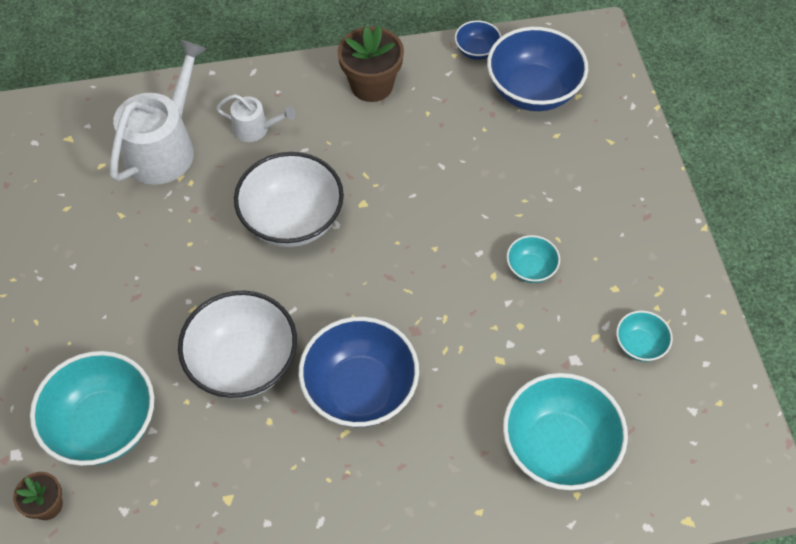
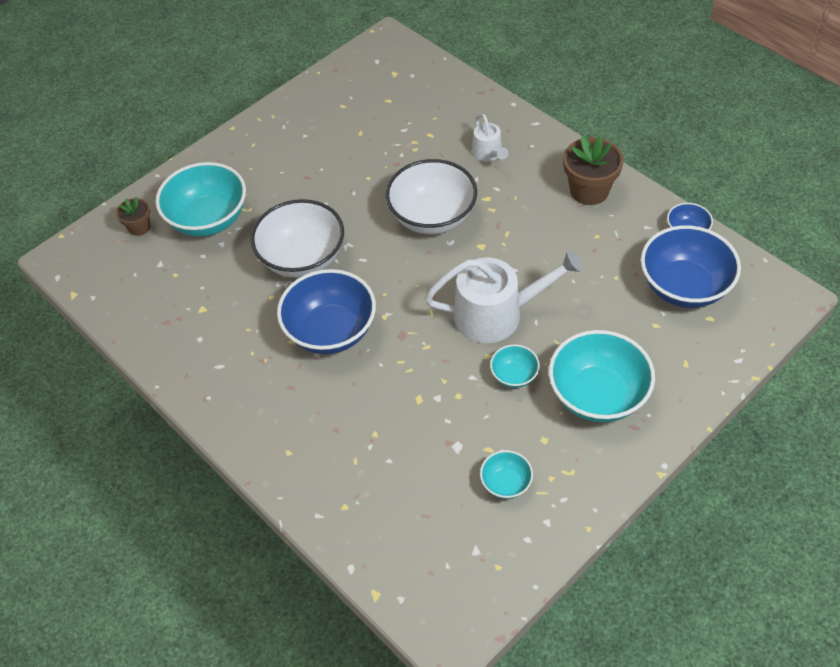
camera: 60 degrees right, 5 degrees down
white watering can [110,40,206,185] -> white watering can moved to [425,250,583,343]
turquoise bowl [503,373,628,490] -> turquoise bowl moved to [549,330,655,422]

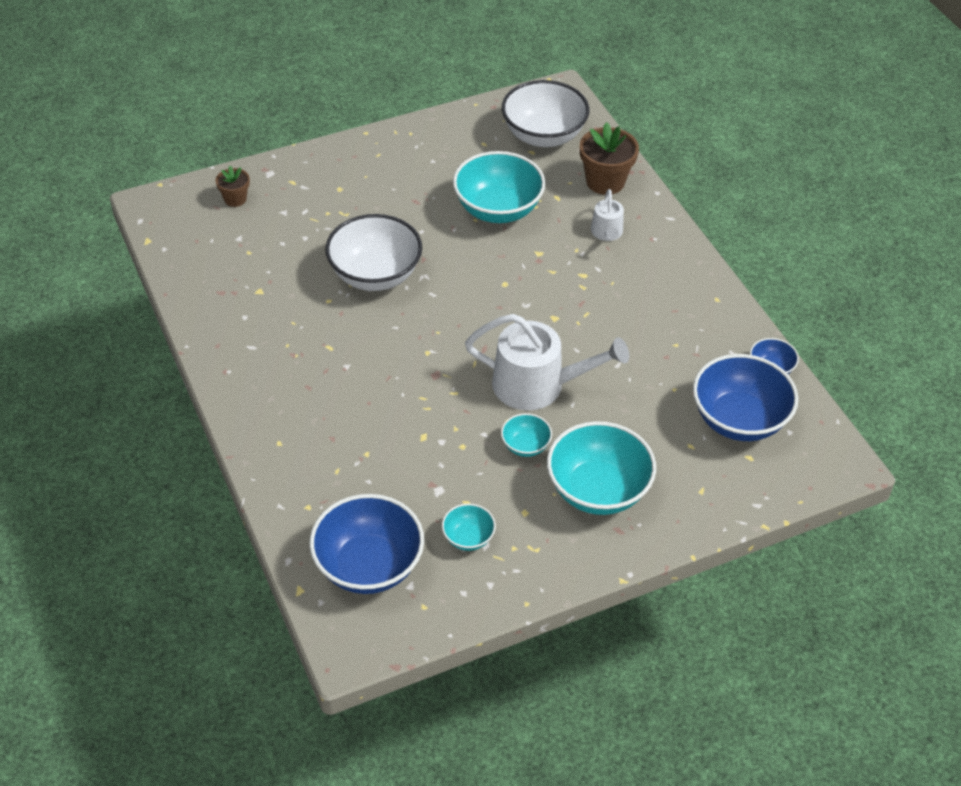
camera: 15 degrees right, 5 degrees down
turquoise bowl [156,162,246,237] -> turquoise bowl moved to [453,151,546,223]
blue bowl [277,269,376,354] -> blue bowl moved to [310,494,424,594]
white bowl [386,159,477,234] -> white bowl moved to [502,80,590,147]
brown flower pot [563,135,624,205] -> brown flower pot moved to [580,122,639,195]

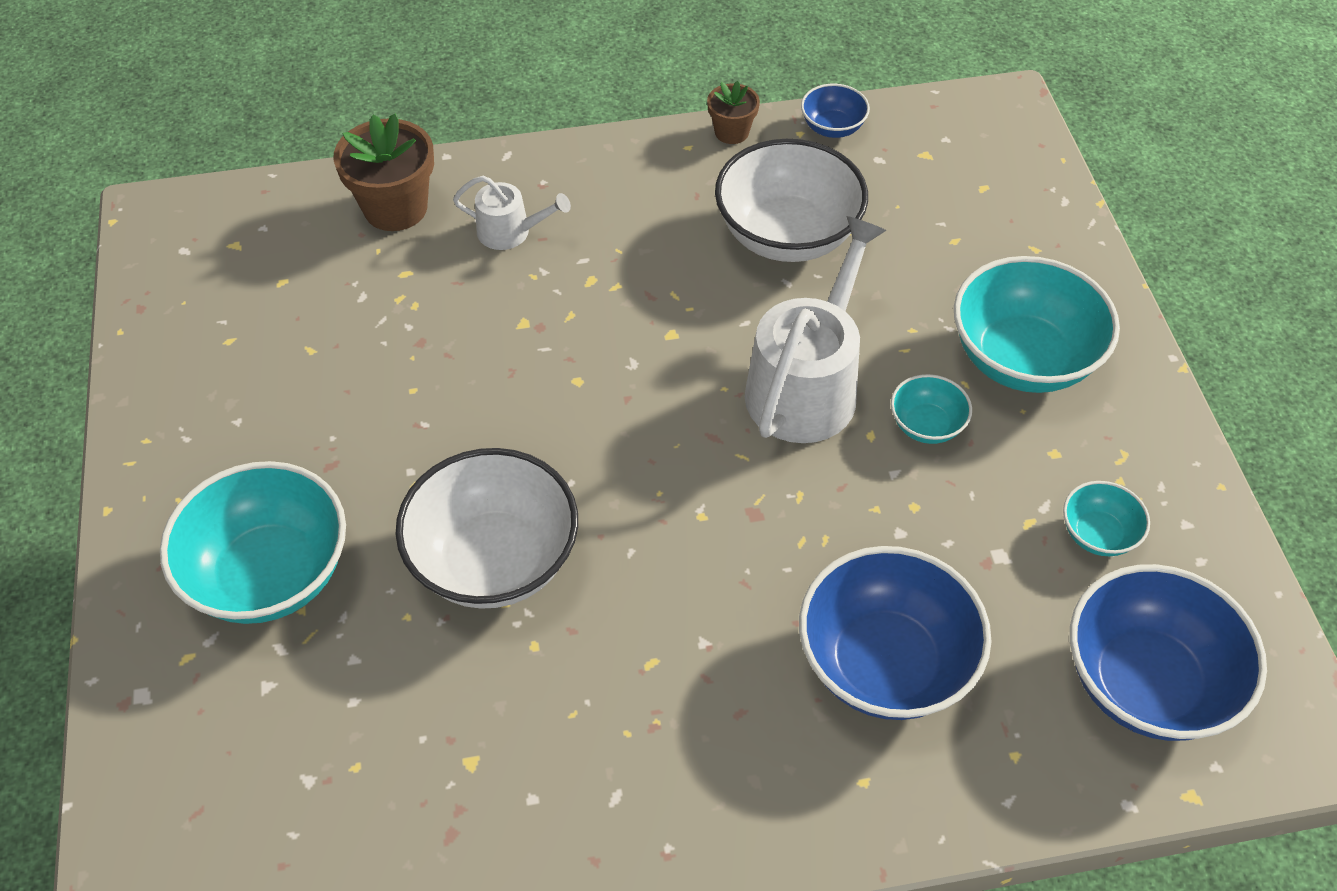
camera: 75 degrees left, 5 degrees up
brown flower pot [215,166,250,207] -> brown flower pot moved to [707,81,760,144]
turquoise bowl [453,151,546,223] -> turquoise bowl moved to [160,461,346,624]
white bowl [502,80,590,147] -> white bowl moved to [715,139,868,262]
blue bowl [693,354,798,441] -> blue bowl moved to [799,546,992,720]

